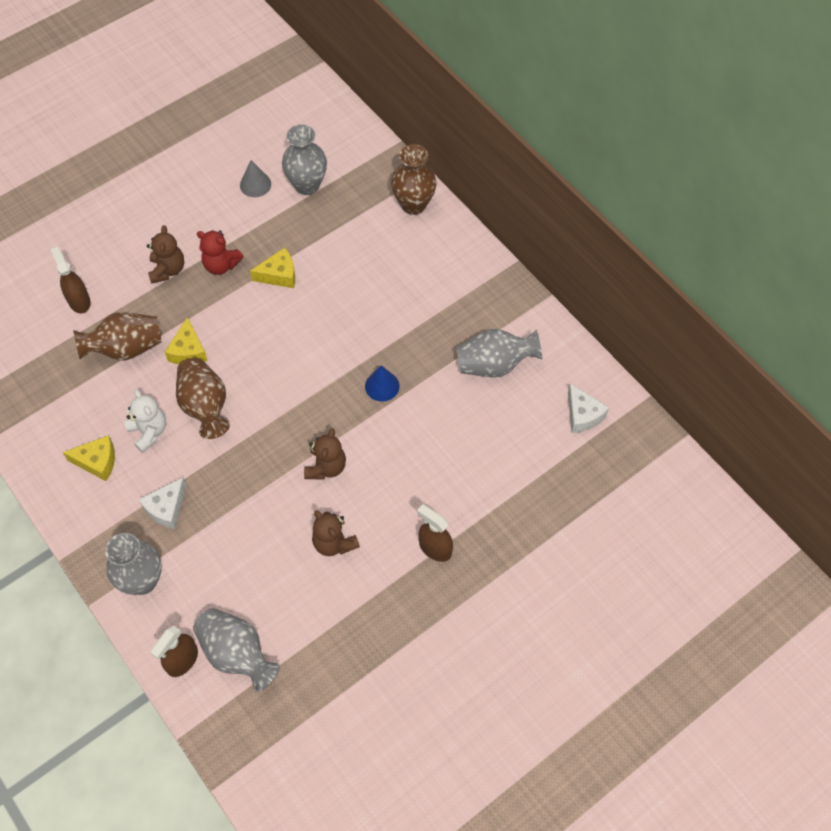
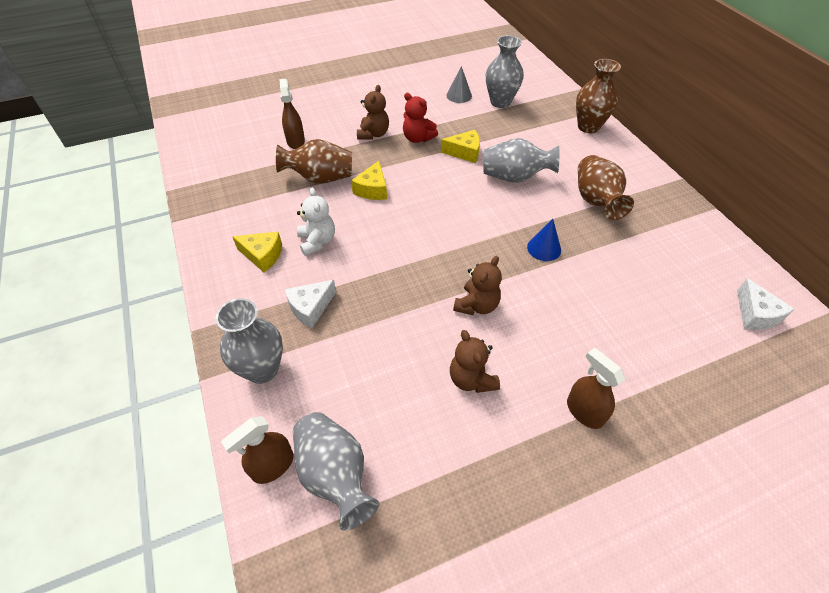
camera: 15 degrees right, 10 degrees down
brown vase [176,357,230,439] -> brown vase moved to [578,155,634,220]
grey vase [456,329,542,377] -> grey vase moved to [483,138,560,183]

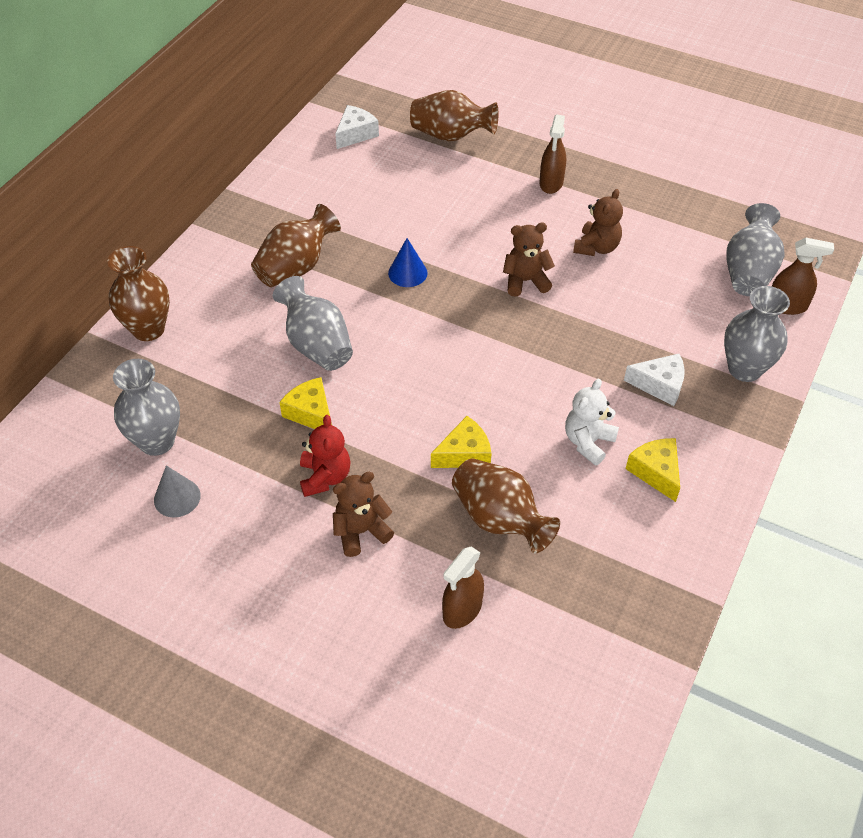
camera: 130 degrees left, 0 degrees up
none -> brown vase [410,90,498,142]

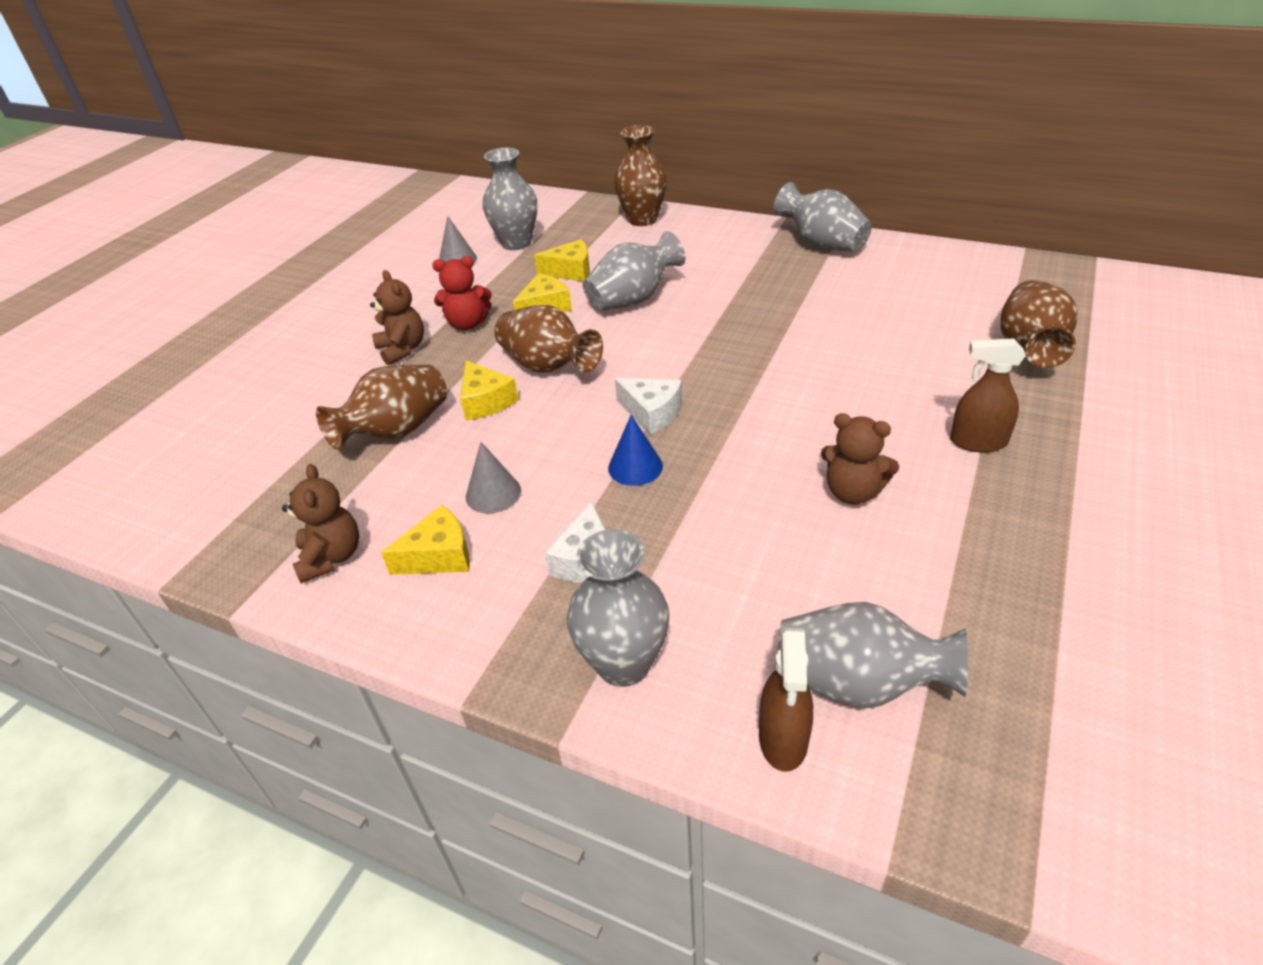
camera: 90 degrees right, 10 degrees down
brown vase [251,204,341,287] -> brown vase moved to [495,305,603,373]
white cheese [335,105,379,149] -> white cheese moved to [615,378,682,435]
blue cone [388,238,427,287] -> blue cone moved to [608,415,663,486]
brown spray bottle [442,547,484,629] -> none
brown teddy bear [503,223,555,296] -> brown teddy bear moved to [282,464,359,583]
white teddy bear [565,379,619,466] -> grey cone [466,442,521,513]
none -> yellow cheese [534,239,590,282]
none -> grey vase [773,182,872,252]

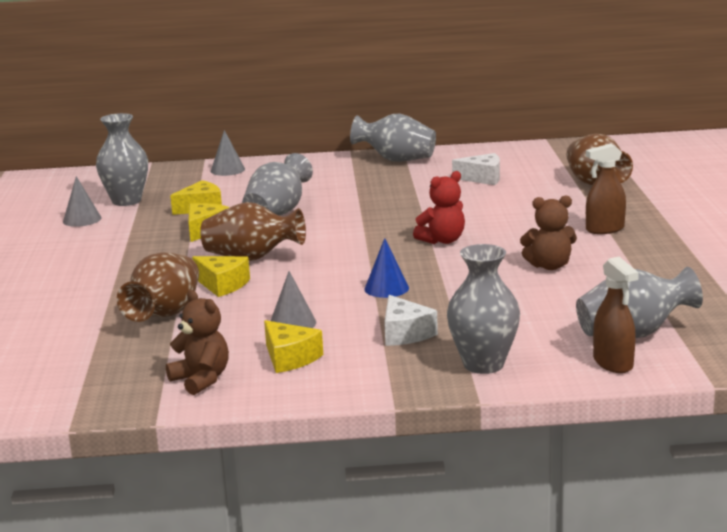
camera: 30 degrees left, 20 degrees down
brown teddy bear [370,270,424,366] -> none
yellow cheese [381,505,470,575] -> yellow cheese turned 105 degrees clockwise [264,320,323,373]
red teddy bear [432,256,492,330] -> red teddy bear moved to [413,171,465,244]
brown vase [614,125,667,226] -> grey cone [211,130,245,176]
white cheese [615,378,682,435] -> white cheese moved to [452,153,500,185]

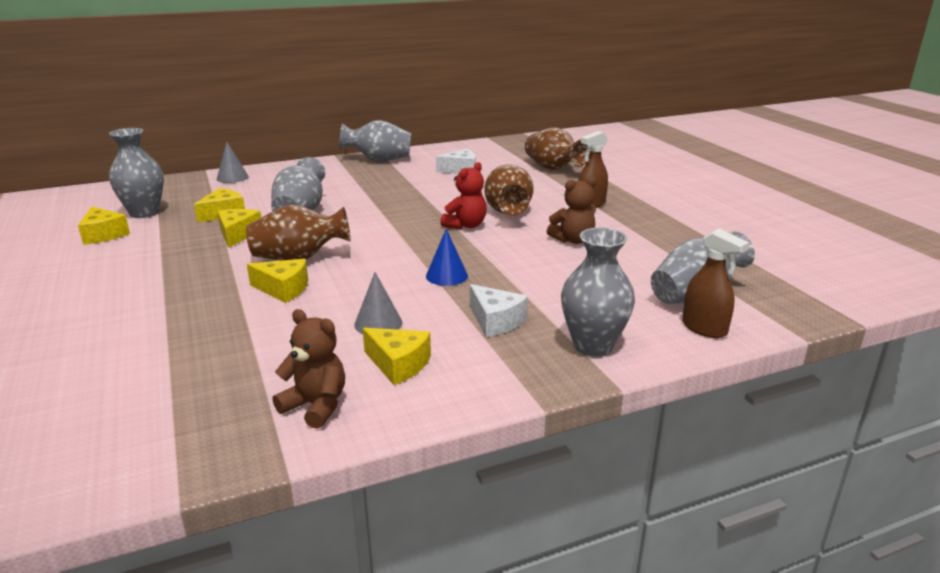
camera: 20 degrees left, 5 degrees up
grey cone [63,176,101,227] -> yellow cheese [78,207,130,245]
brown vase [117,252,199,322] -> brown vase moved to [484,164,534,215]

